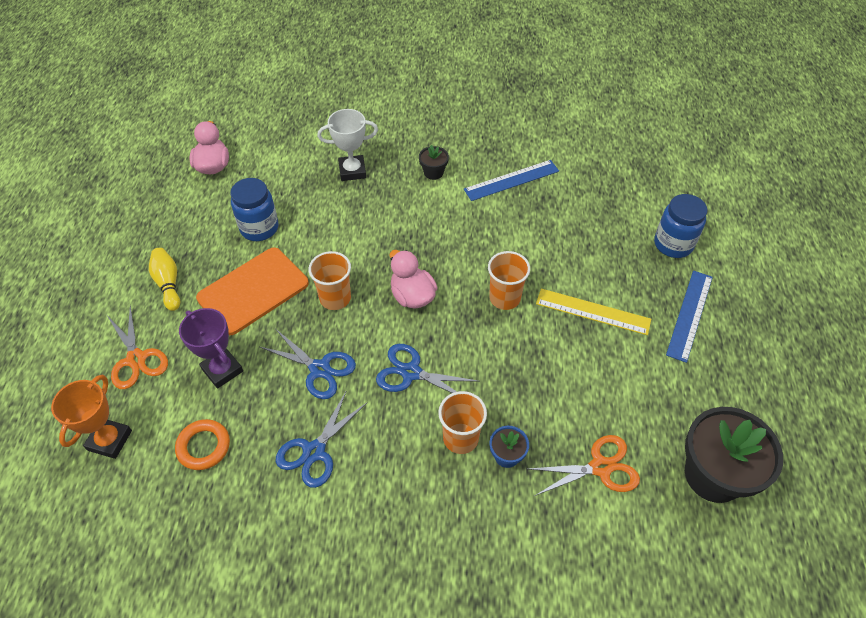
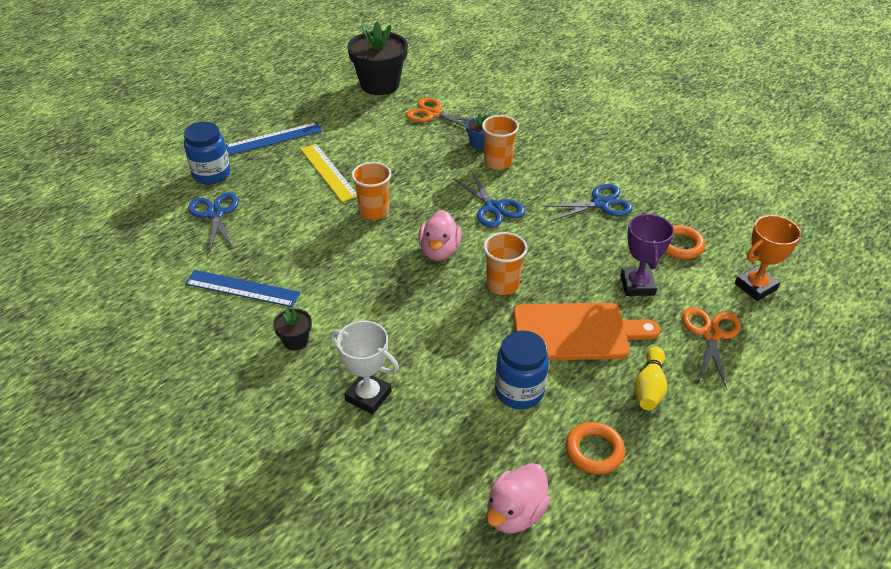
camera: 140 degrees left, 10 degrees down
blue scissors [260,329,356,399] -> blue scissors moved to [188,192,239,253]
none -> orange ring [566,422,625,474]

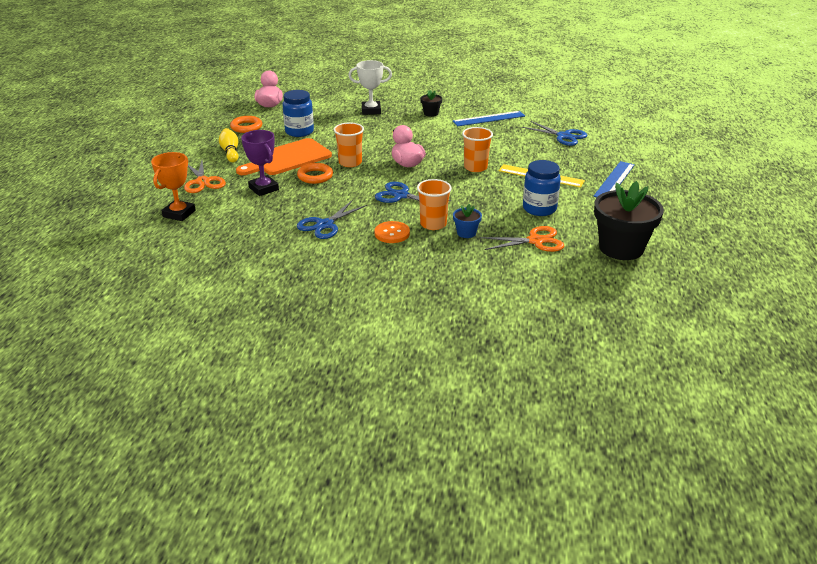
camera: 145 degrees right, 10 degrees down
blue jar [184,122,230,185] -> blue jar moved to [523,160,561,216]
orange ring [665,225,705,259] -> orange ring moved to [297,163,333,184]
none -> orange button [374,221,410,243]

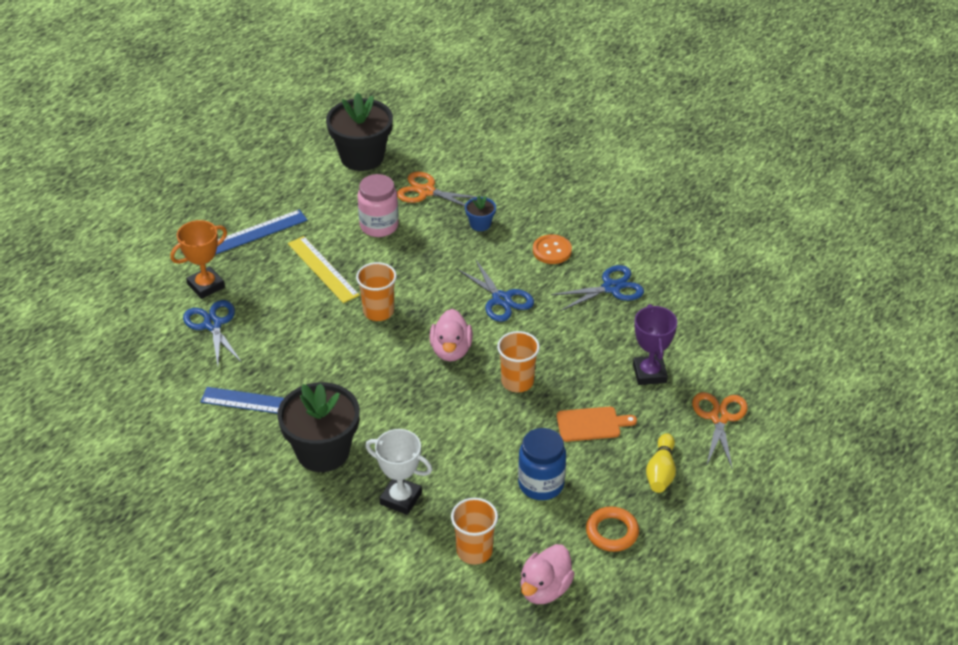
camera: 150 degrees left, 10 degrees up
orange trophy [151,152,196,221] -> orange trophy moved to [170,220,227,299]
orange cutting board [236,138,332,175] -> orange cutting board [557,407,637,442], size x0.57
orange ring [297,163,333,184] -> none
orange cup [417,179,452,230] -> orange cup moved to [451,498,498,565]
black flower pot [420,90,443,117] -> black flower pot [277,382,360,472], size x2.21
blue jar [523,160,561,216] -> pink jar [357,174,399,237]

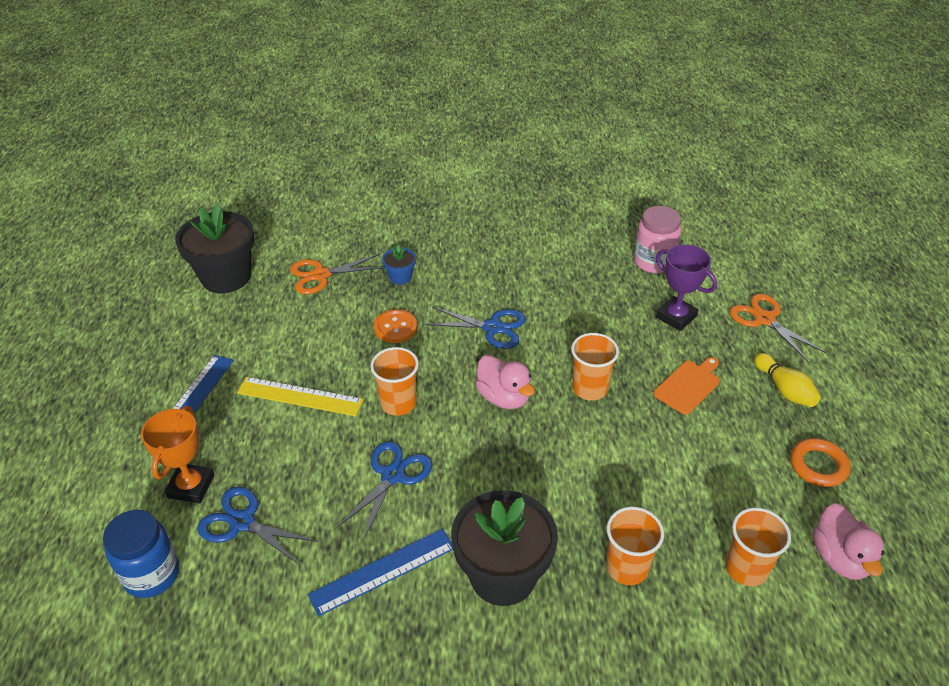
camera: 40 degrees left, 0 degrees up
pink jar [357,174,399,237] -> pink jar moved to [634,206,681,273]
white trophy [365,429,432,515] -> orange cup [606,507,664,585]
blue jar [518,428,566,500] -> blue jar moved to [103,510,179,598]
orange button [533,234,572,264] -> orange button moved to [374,309,417,343]
blue scissors [551,265,644,311] -> blue scissors moved to [337,441,432,541]

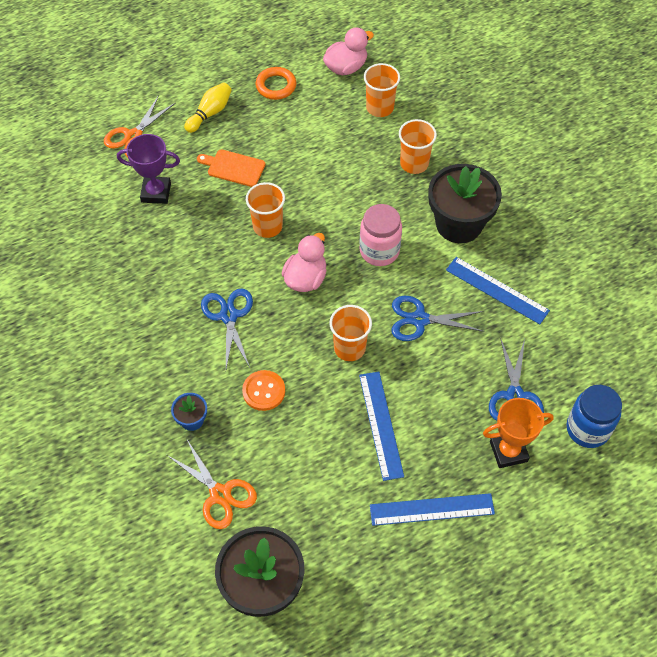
camera: 115 degrees left, 15 degrees up
yellow ruler [237,377,364,416] -> blue ruler [359,371,404,481]
pink jar [634,206,681,273] -> pink jar moved to [359,204,402,266]
purple trophy [656,244,717,331] -> purple trophy turned 75 degrees clockwise [117,134,180,204]

